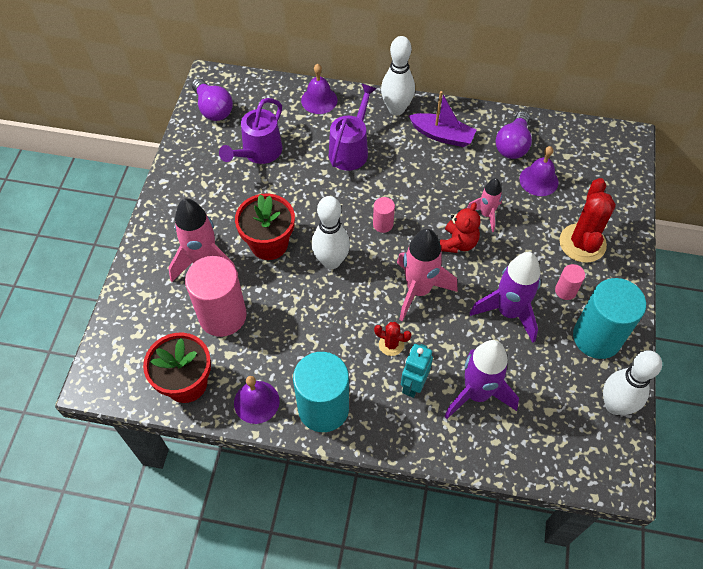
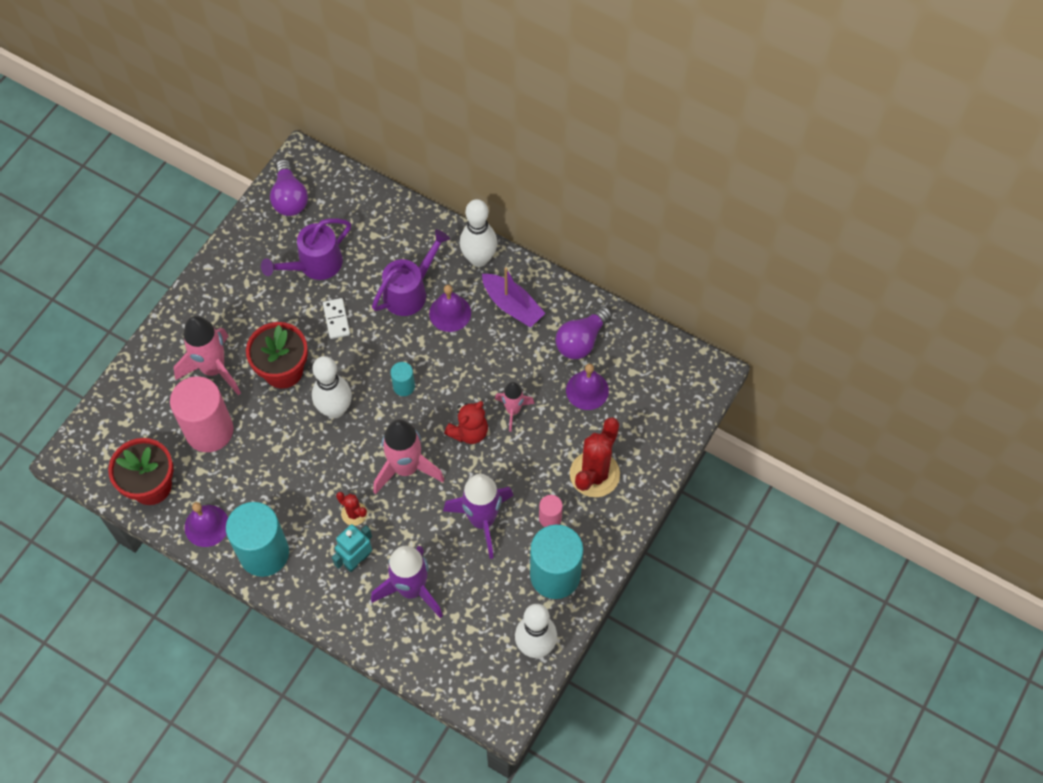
camera: 20 degrees right, 5 degrees up
purple bell [301,64,337,114] -> purple bell moved to [429,285,471,332]
pink cylinder [373,197,395,233] -> turquoise cylinder [391,362,415,396]
none -> white domino [323,298,350,339]

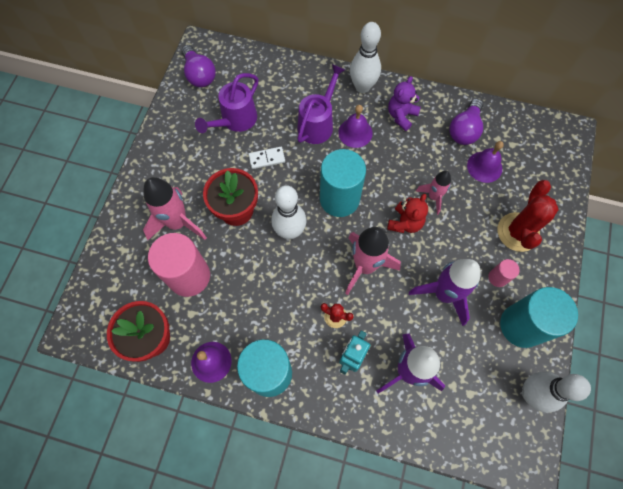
camera: 15 degrees left, 5 degrees up
white domino [323,298,350,339] -> white domino turned 75 degrees counterclockwise [248,147,285,169]
turquoise cylinder [391,362,415,396] -> turquoise cylinder [320,149,366,217], size x2.18
purple boat [482,267,545,327] -> purple teddy bear [388,76,421,131]

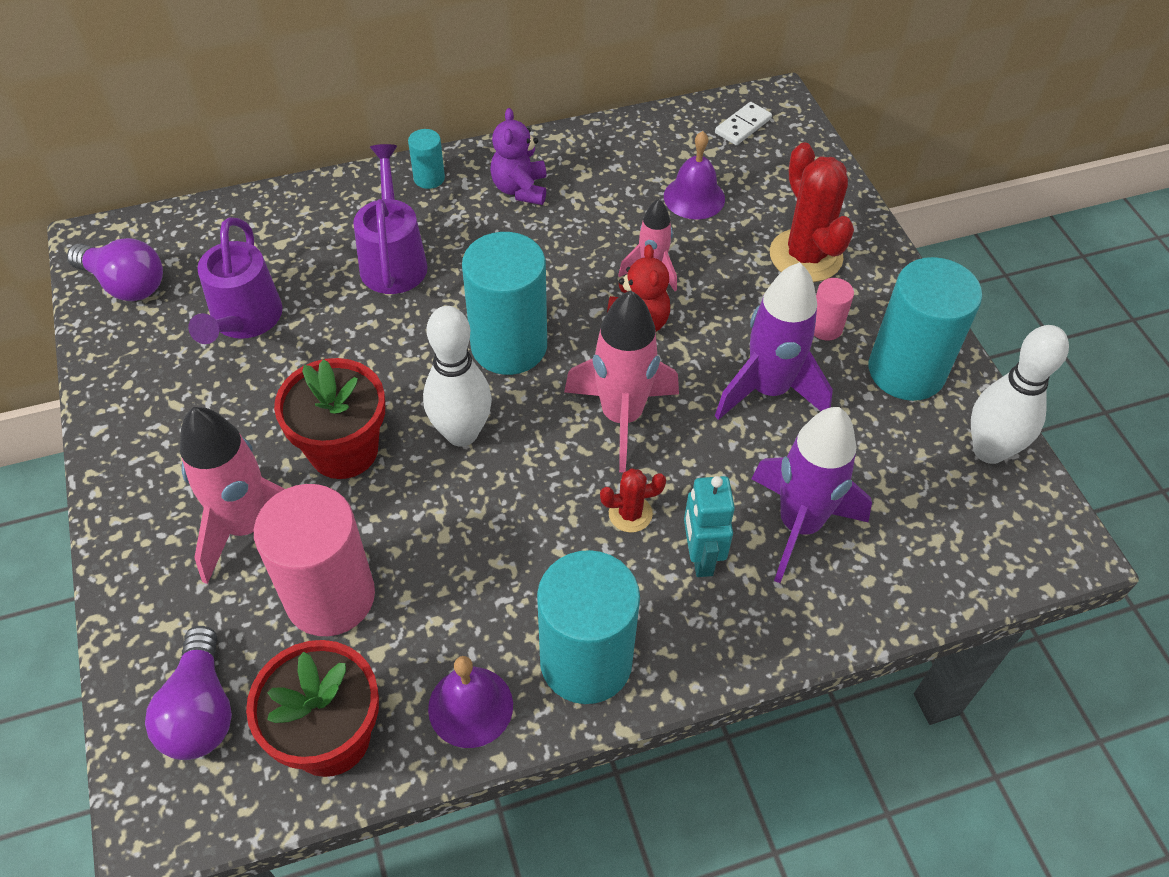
camera: 35 degrees left, 15 degrees down
white domino [248,147,285,169] -> white domino moved to [715,102,772,145]
purple bell [338,105,373,148] -> none
white bowling pin [350,22,381,93] -> turquoise cylinder [408,129,445,189]
purple light bulb [449,99,483,145] -> purple light bulb moved to [145,626,232,760]

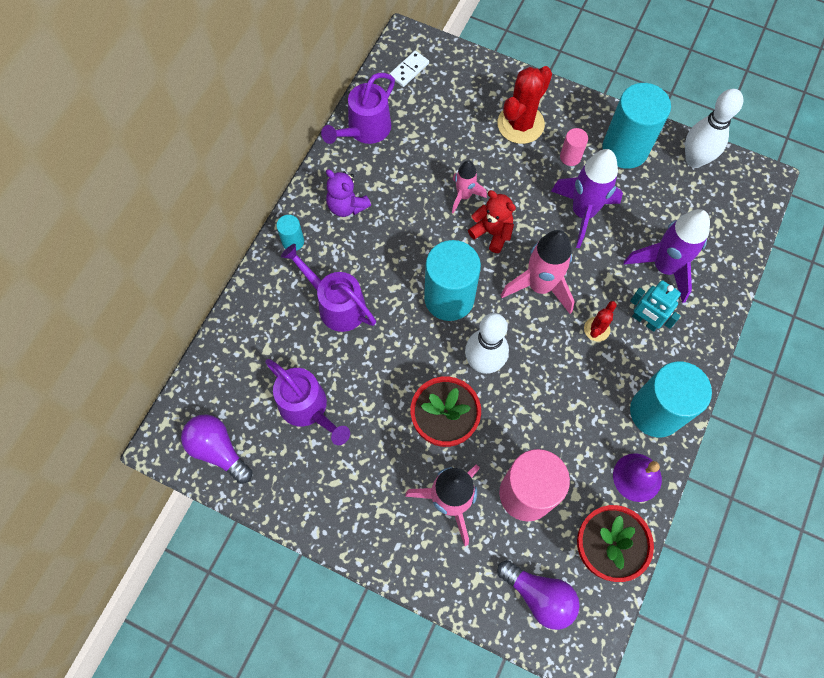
camera: 45 degrees left, 15 degrees up
purple light bulb [67,238,163,301] -> purple light bulb turned 120 degrees counterclockwise [181,414,253,484]
purple bell [664,131,725,220] -> none
white domino [715,102,772,145] -> white domino turned 45 degrees clockwise [390,51,429,87]
red cactus [770,142,854,282] -> red cactus turned 75 degrees counterclockwise [497,66,552,144]
none -> purple watering can [321,73,395,144]

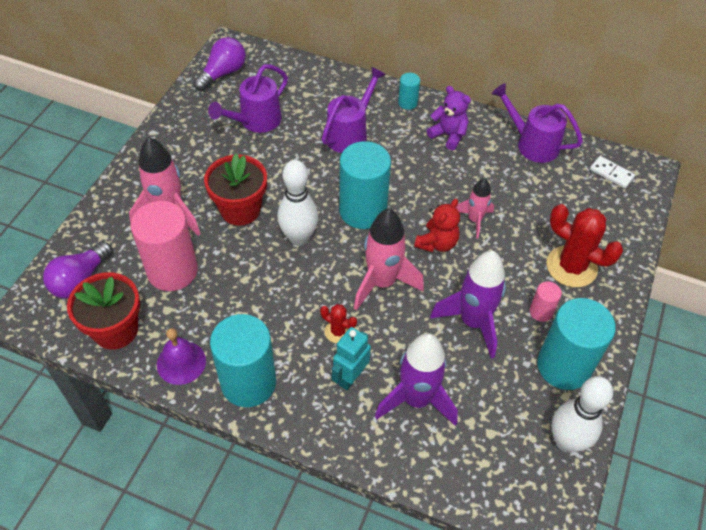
camera: 85 degrees right, 15 degrees down
purple teddy bear [326,169,371,217] -> purple teddy bear turned 90 degrees clockwise [427,86,471,150]

